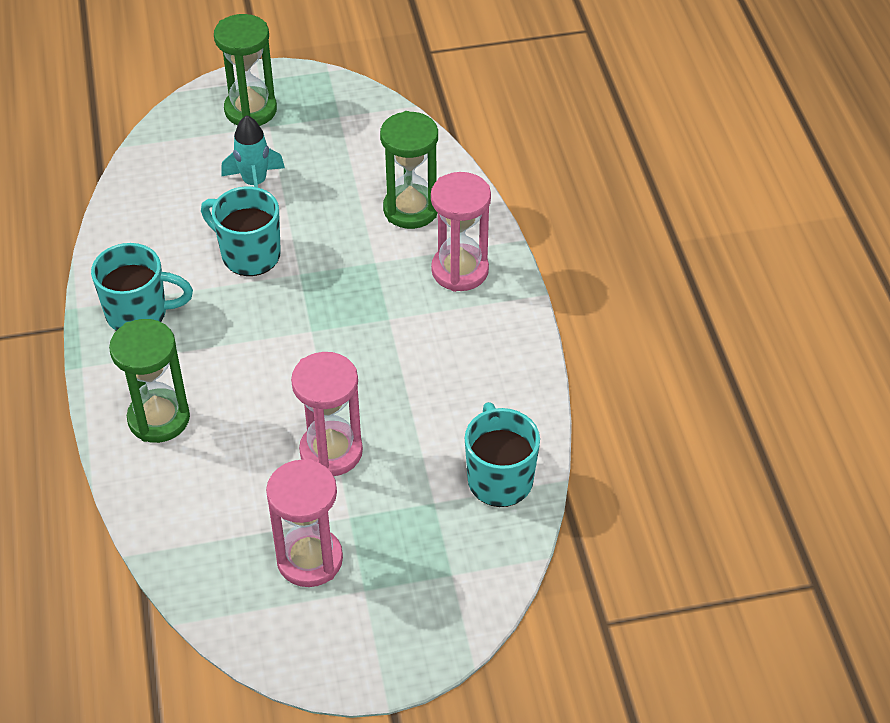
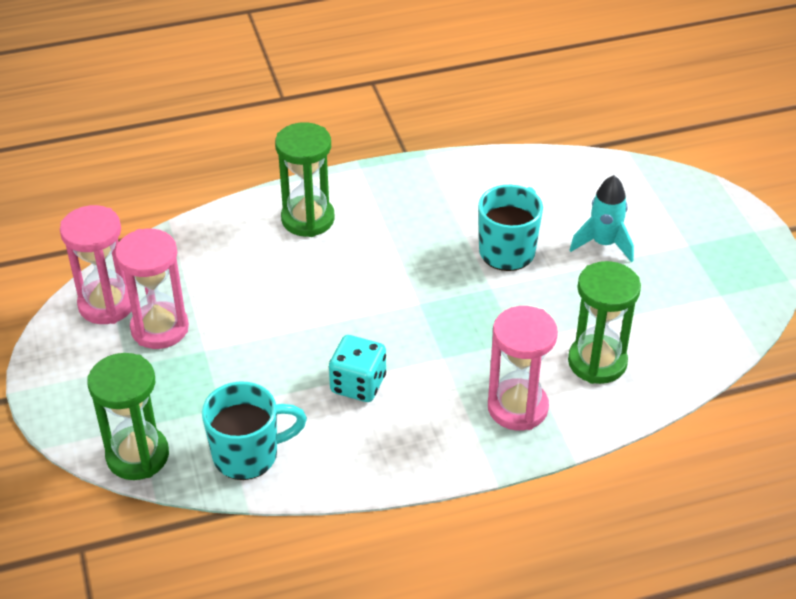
camera: 85 degrees right, 5 degrees down
turquoise mug [91,243,193,331] -> none
green hourglass [214,14,277,126] -> green hourglass moved to [87,353,169,480]
pink hourglass [291,352,363,476] -> pink hourglass moved to [60,205,132,324]
none -> turquoise dice [329,335,386,402]

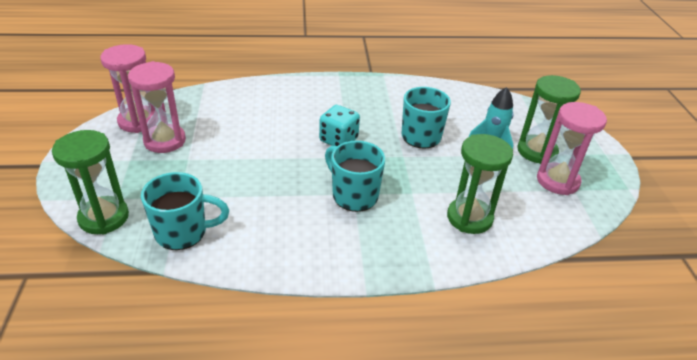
camera: 10 degrees right, 5 degrees down
green hourglass [275,122,335,237] -> green hourglass moved to [517,75,581,164]
turquoise dice [329,335,386,402] -> turquoise dice moved to [319,105,360,146]
pink hourglass [488,306,558,430] -> pink hourglass moved to [537,102,607,195]
none -> turquoise mug [325,141,385,212]

